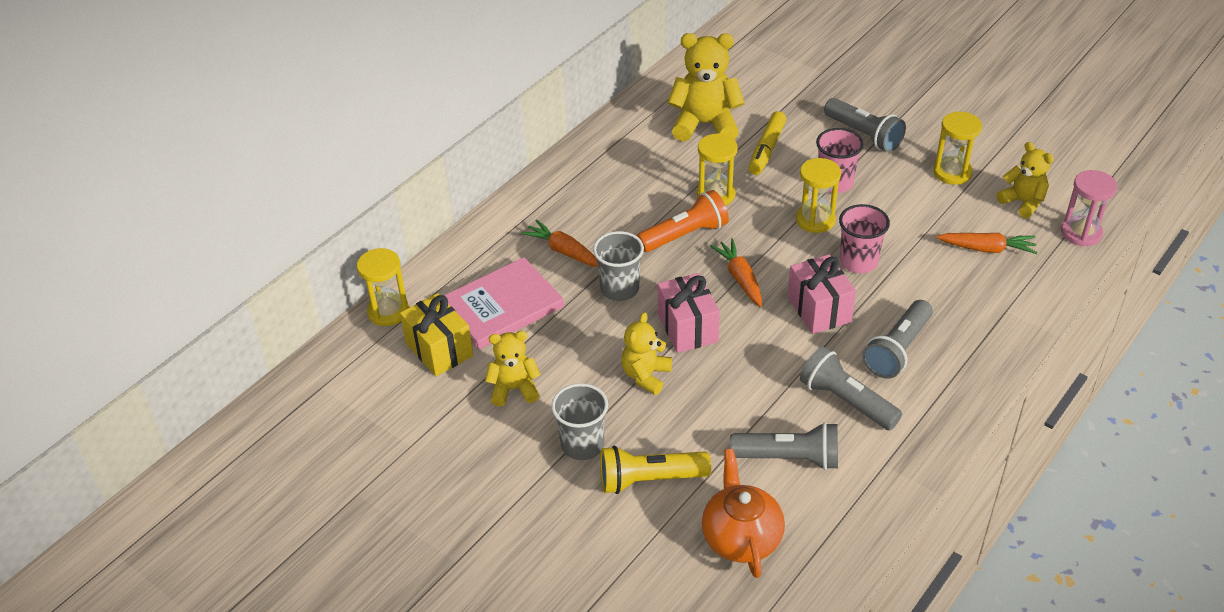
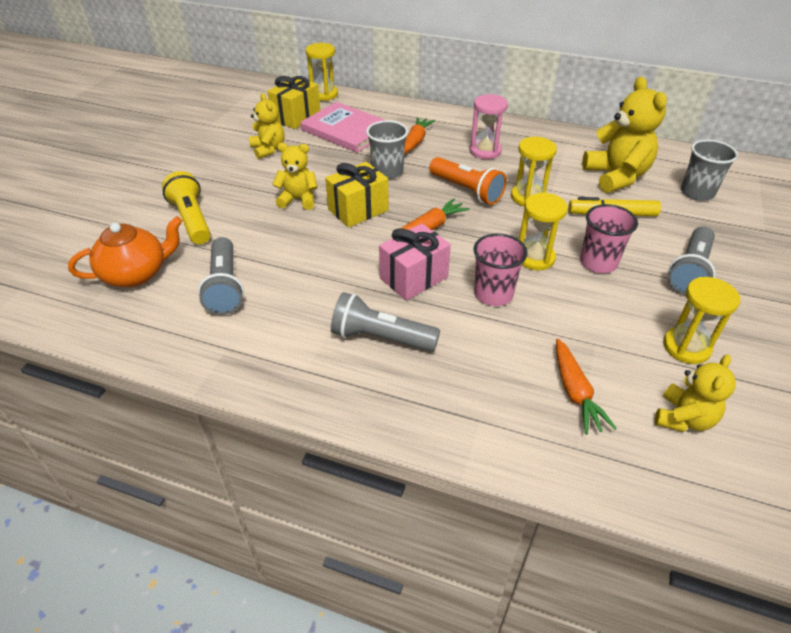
camera: 70 degrees right, 0 degrees up
grey cup [551,383,608,460] -> grey cup moved to [681,139,738,201]
pink gift [658,273,720,353] -> yellow gift [325,162,389,228]
grey flashlight [800,347,902,430] -> none
pink hourglass [1061,170,1117,246] -> pink hourglass moved to [470,94,508,159]

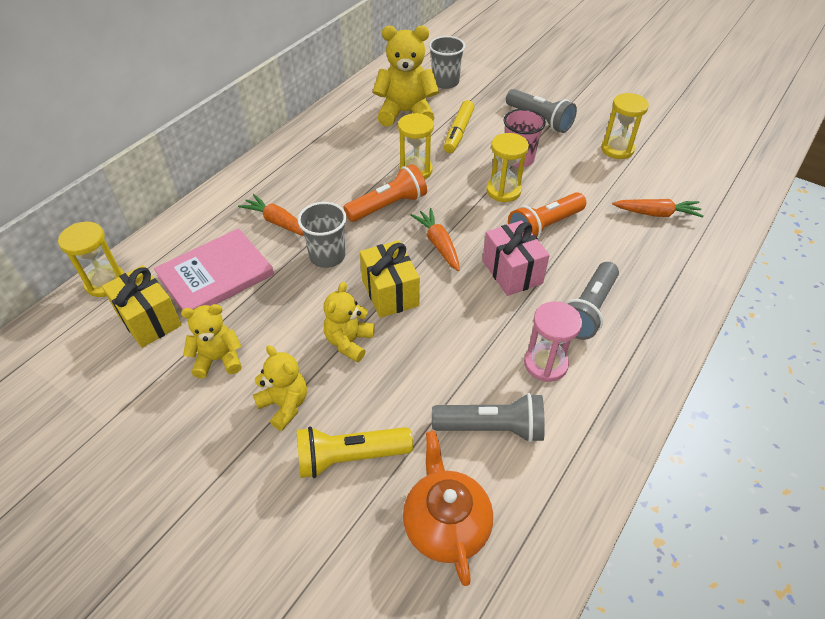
camera: 75 degrees left, 5 degrees up
pink hourglass [470,94,508,159] -> pink hourglass moved to [524,301,582,382]
pink cup [473,234,528,306] -> orange flashlight [508,192,586,239]
yellow teddy bear [655,354,736,432] -> yellow teddy bear moved to [253,345,307,431]

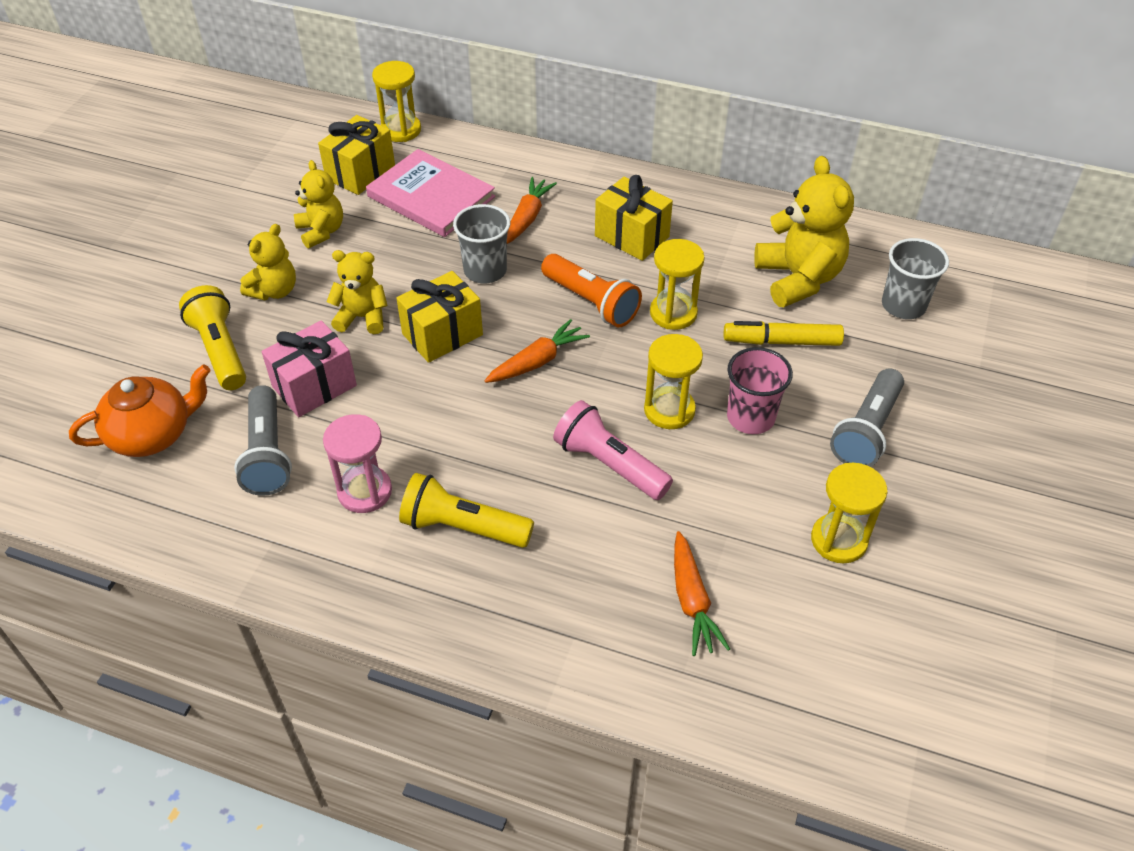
camera: 75 degrees right, 0 degrees up
pink gift [482,220,550,296] -> pink gift moved to [261,320,357,417]
orange flashlight [508,192,586,239] -> pink flashlight [553,400,673,500]
grey flashlight [565,262,619,340] -> yellow flashlight [399,473,534,548]
none -> yellow gift [595,175,673,261]

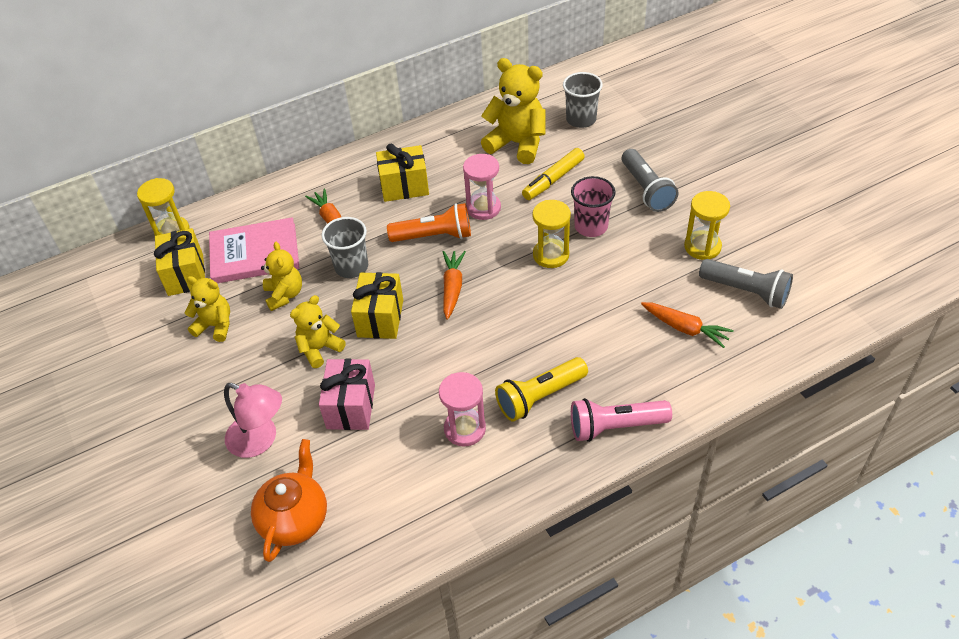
camera: 45 degrees left, 0 degrees up
yellow flashlight [179,285,246,390] -> pink lamp [224,383,282,458]
grey flashlight [234,385,292,496] -> grey flashlight moved to [699,259,793,309]
yellow teddy bear [240,224,296,300] -> yellow teddy bear moved to [261,242,302,311]
pink flashlight [553,400,673,500] -> pink flashlight moved to [571,398,672,442]
yellow hourglass [650,239,705,330] -> pink hourglass [463,154,501,220]

